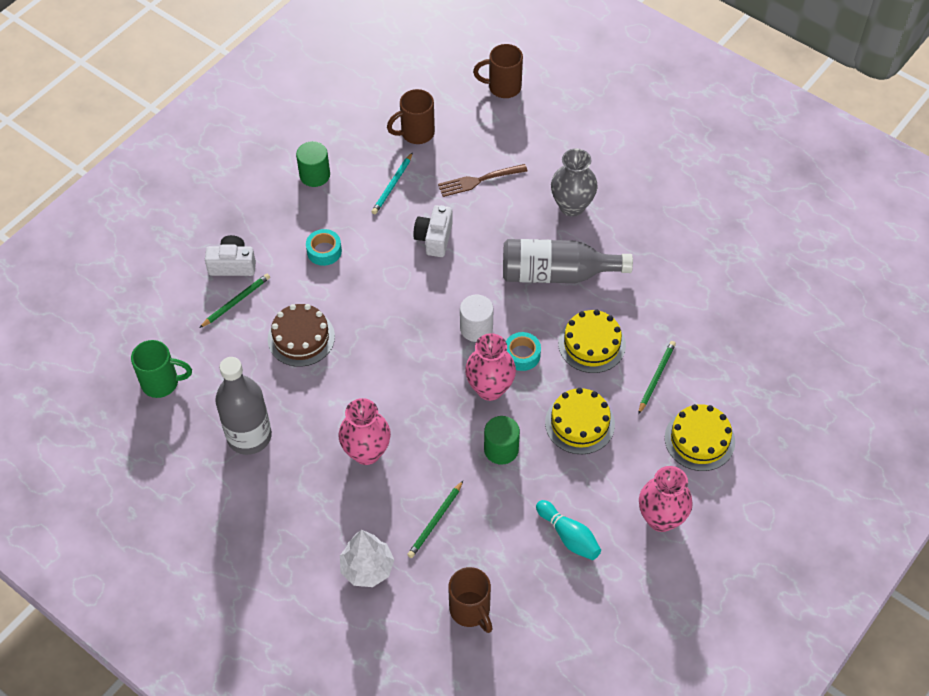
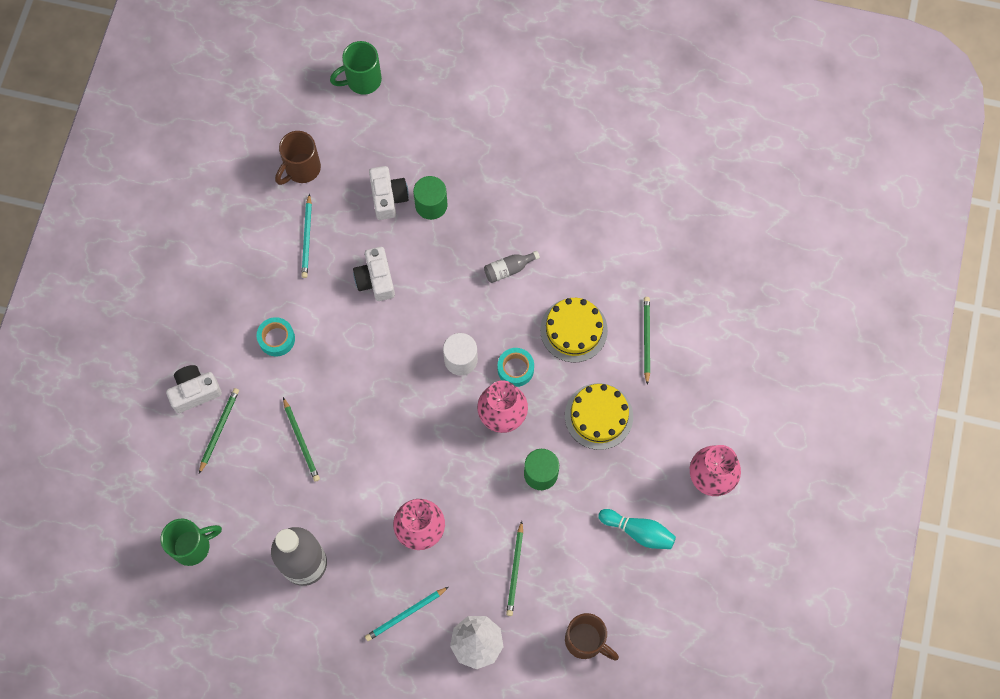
camera: 25 degrees left, 15 degrees up
brown cake [268,304,335,367] -> green pencil [283,397,320,482]
green cylinder [296,141,330,187] -> green cylinder moved to [413,176,448,220]
brown fork [438,164,528,197] -> white camera [369,166,409,220]
brown mug [473,44,523,98] -> green mug [330,41,382,95]
grey bottle [503,239,633,283] -> grey bottle [484,251,540,283], size x0.43
grey vase [551,149,598,217] -> none
yellow cake [665,404,735,471] -> none
none -> turquoise pencil [365,587,449,641]

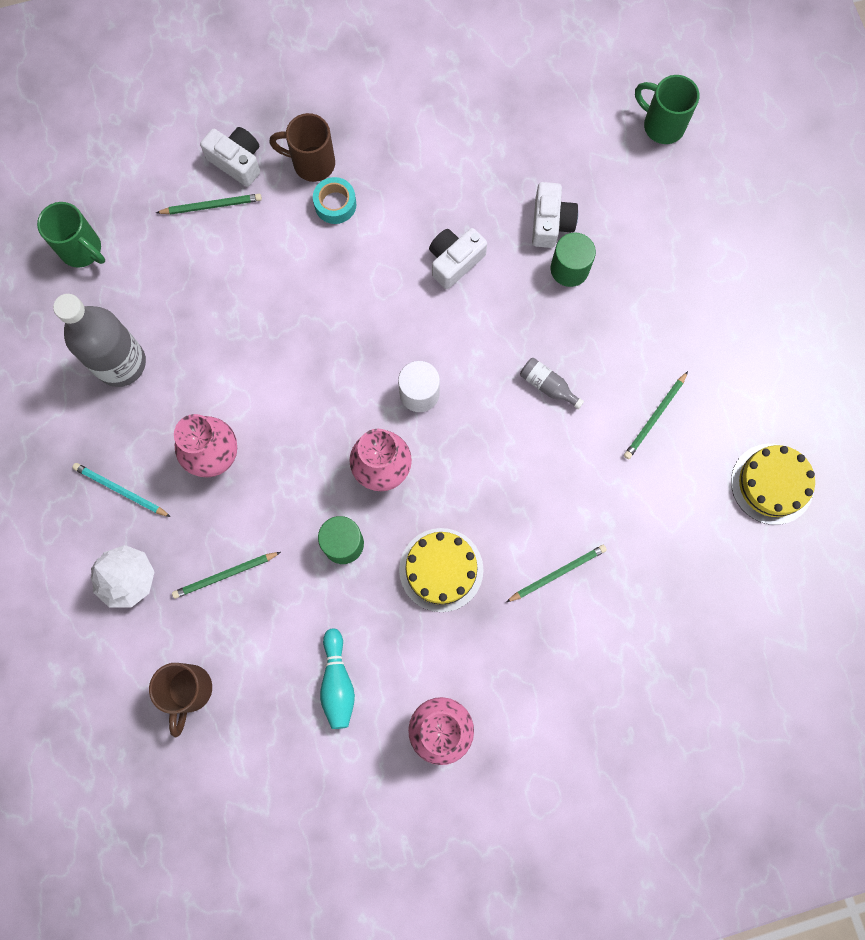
camera: 60 degrees right, 5 degrees up
brown mug [275,131,321,185] -> brown mug moved to [269,113,335,182]
green pencil [283,397,320,482] -> green pencil moved to [624,371,688,459]
turquoise pencil [301,193,312,278] -> none
white camera [369,166,409,220] -> white camera turned 45 degrees counterclockwise [532,182,578,248]
turquoise tape [497,348,534,387] -> none
yellow cake [540,298,608,362] -> yellow cake moved to [731,444,815,525]

